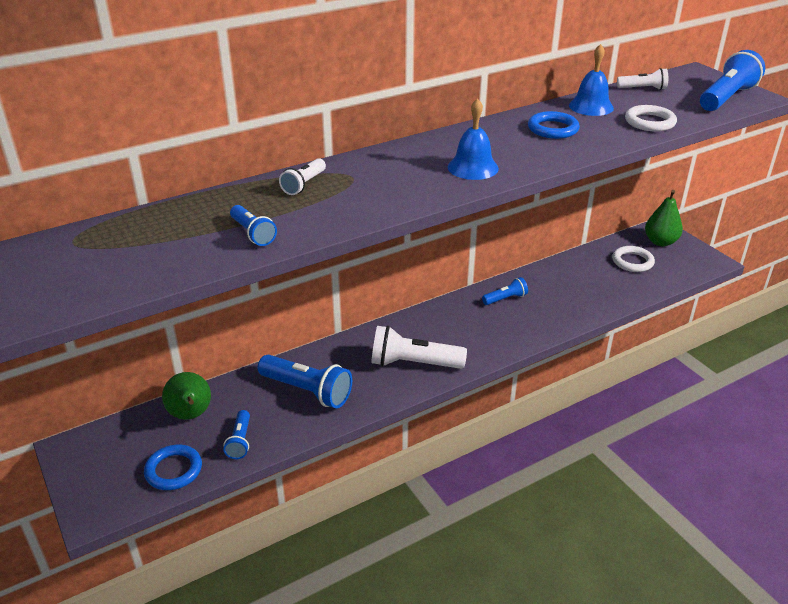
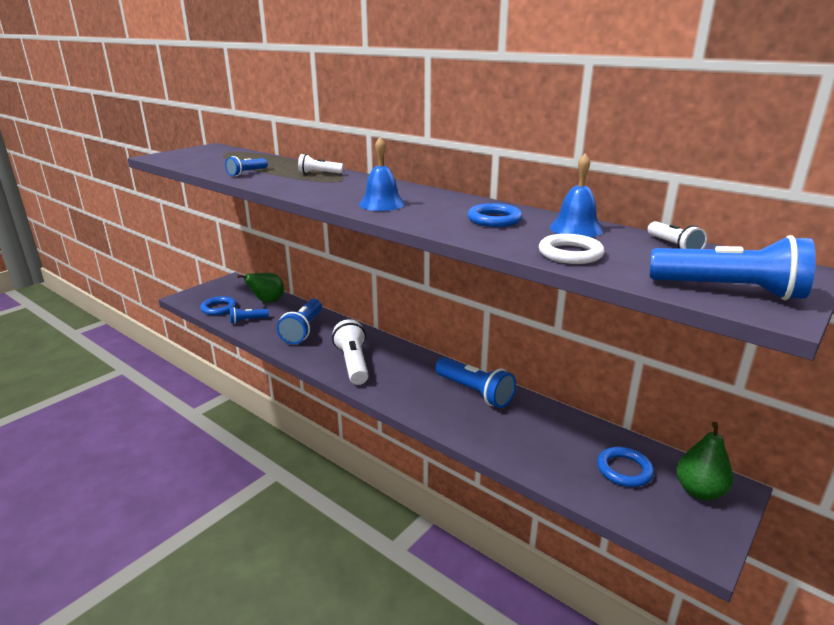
camera: 70 degrees right, 10 degrees down
blue flashlight [482,277,528,305] -> blue flashlight [435,357,516,408], size x1.84
white ring [612,246,655,272] -> blue ring [597,447,654,487]

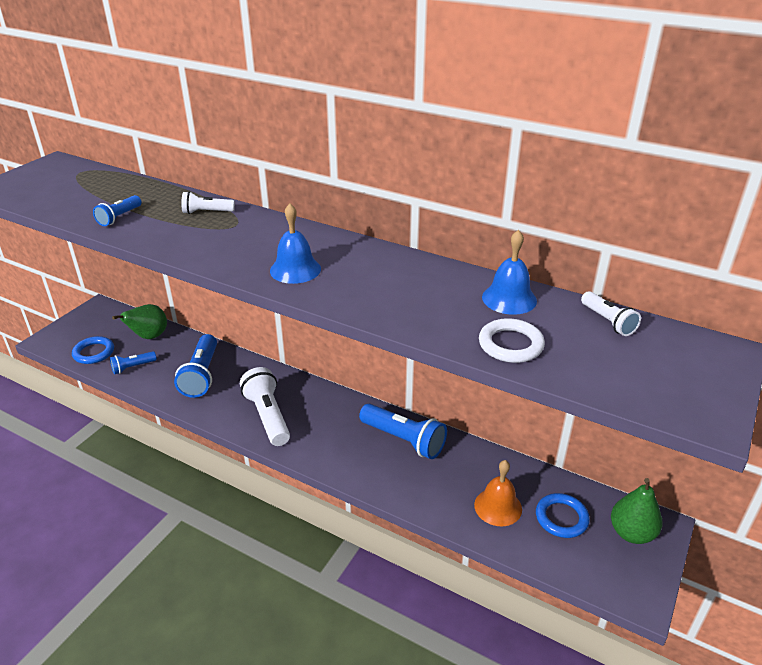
camera: 10 degrees left, 10 degrees up
blue ring [467,203,523,227] -> none
blue flashlight [650,235,816,300] -> none
none -> orange bell [474,460,522,526]

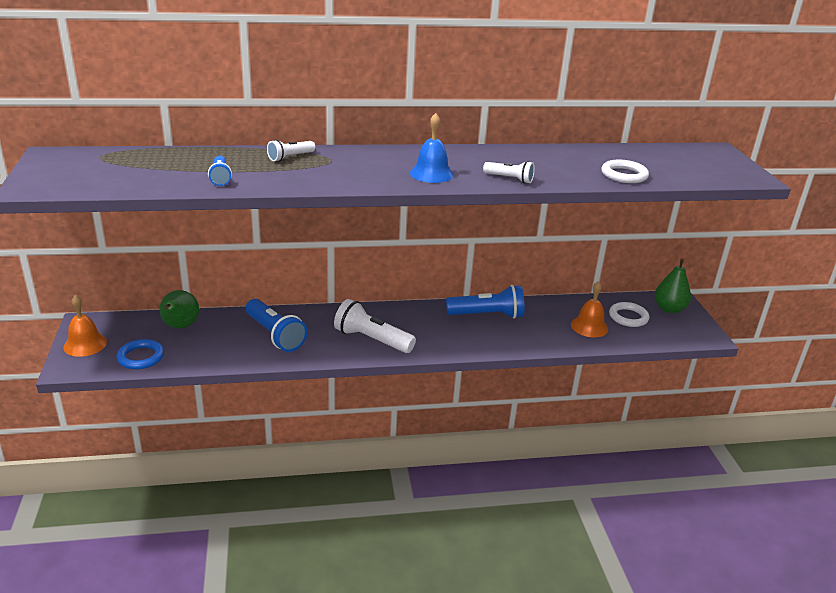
camera: 40 degrees left, 5 degrees down
blue flashlight [110,351,157,375] -> none
blue bell [482,230,537,315] -> none
blue ring [536,493,590,538] -> white ring [609,302,649,327]
white flashlight [581,291,641,336] -> white flashlight moved to [483,161,535,183]
none -> orange bell [63,295,107,357]

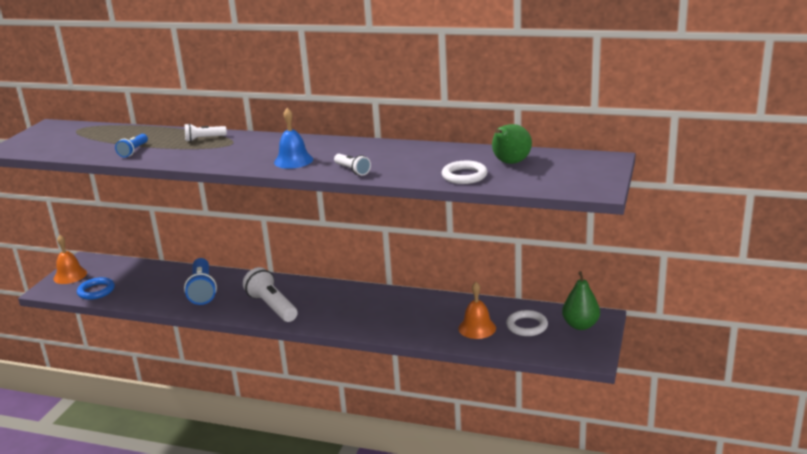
camera: 30 degrees right, 5 degrees down
green pear [160,290,199,328] -> green pear moved to [492,124,532,164]
blue flashlight [446,285,525,319] -> none

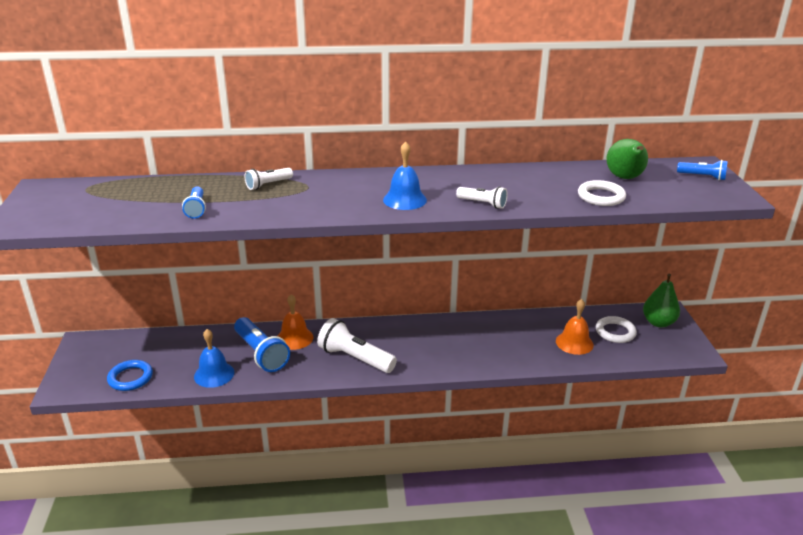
camera: 25 degrees left, 5 degrees up
orange bell [54,235,87,284] -> orange bell moved to [278,294,313,350]
none -> blue bell [194,329,234,388]
none -> blue flashlight [677,160,728,181]

